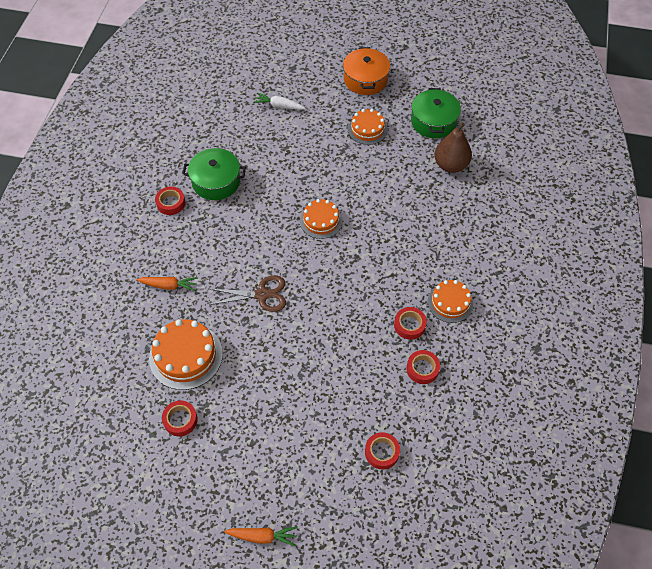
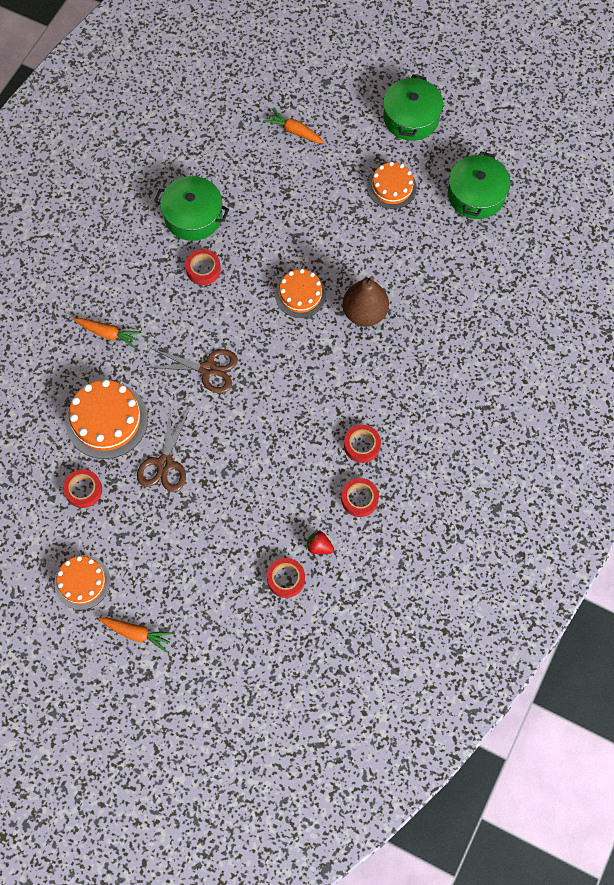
camera: 15 degrees right, 10 degrees up
red tape [155,187,185,215] -> red tape moved to [185,249,221,285]
white carrot [253,93,305,110] -> orange carrot [264,109,324,144]
orange pot [343,47,390,95] -> green pot [383,75,443,141]
orange cake [428,280,473,323] -> orange cake moved to [54,555,110,610]
brown pear [434,123,472,173] -> brown pear moved to [342,276,389,327]
none -> brown scissors [137,409,190,492]
none -> red strawberry [306,530,334,554]

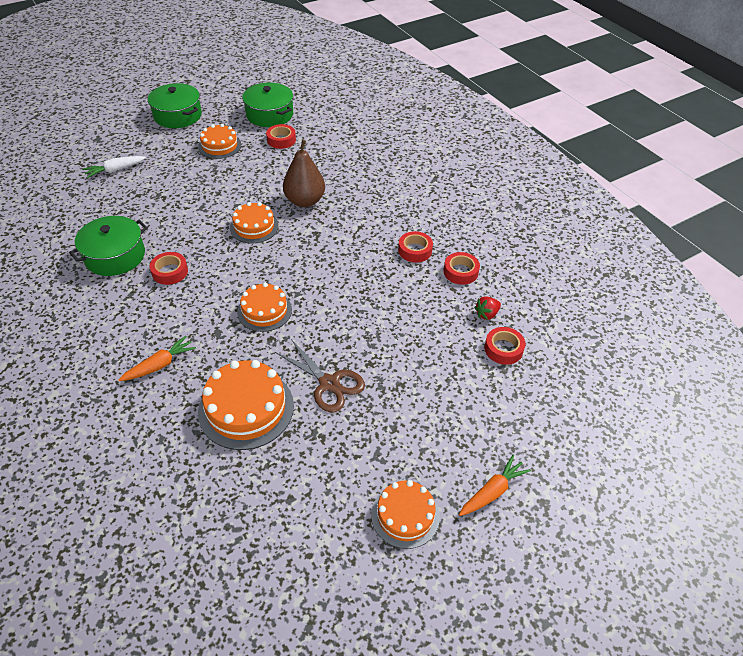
camera: 60 degrees left, 20 degrees down
red tape [63,469,102,508] -> red tape moved to [266,124,296,149]
brown scissors [147,349,238,393] -> orange cake [237,283,292,332]
orange carrot [264,109,324,144] -> white carrot [83,156,146,178]

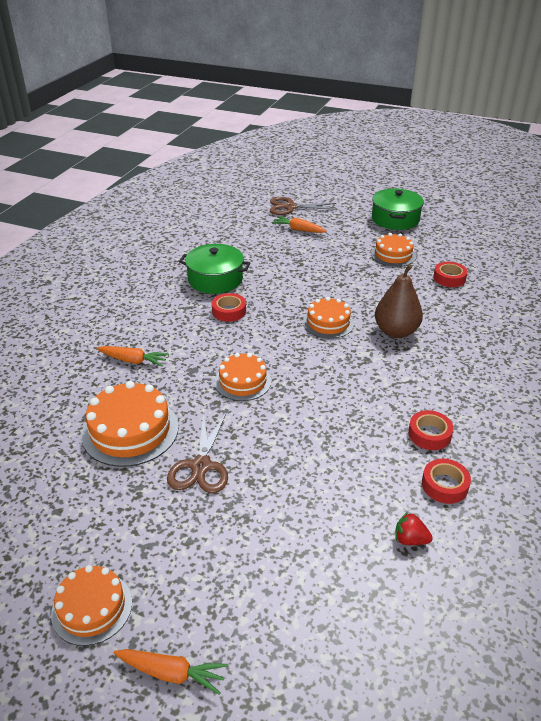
camera: 55 degrees right, 10 degrees down
white carrot [83,156,146,178] -> orange carrot [271,216,327,233]
green pot [242,83,293,127] -> none
red tape [485,327,525,365] -> none
none -> brown scissors [270,197,337,215]

